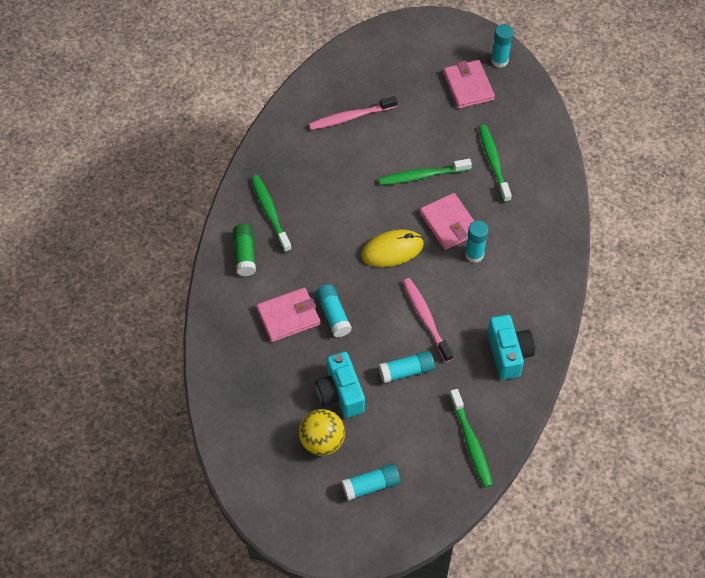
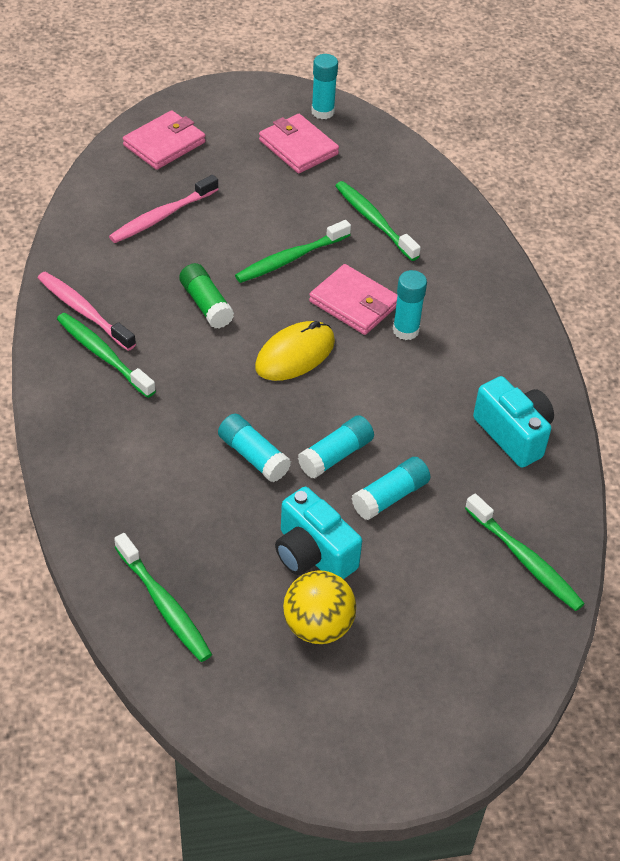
camera: 25 degrees left, 10 degrees down
green glue stick [233,224,256,276] -> green glue stick moved to [179,263,234,328]
pink wallet [256,287,321,342] -> pink wallet moved to [123,110,206,170]
turquoise glue stick [342,464,400,501] -> turquoise glue stick moved to [298,415,374,479]
pink toothbrush [403,278,453,362] -> pink toothbrush moved to [38,272,136,351]
none -> green toothbrush [114,533,212,662]

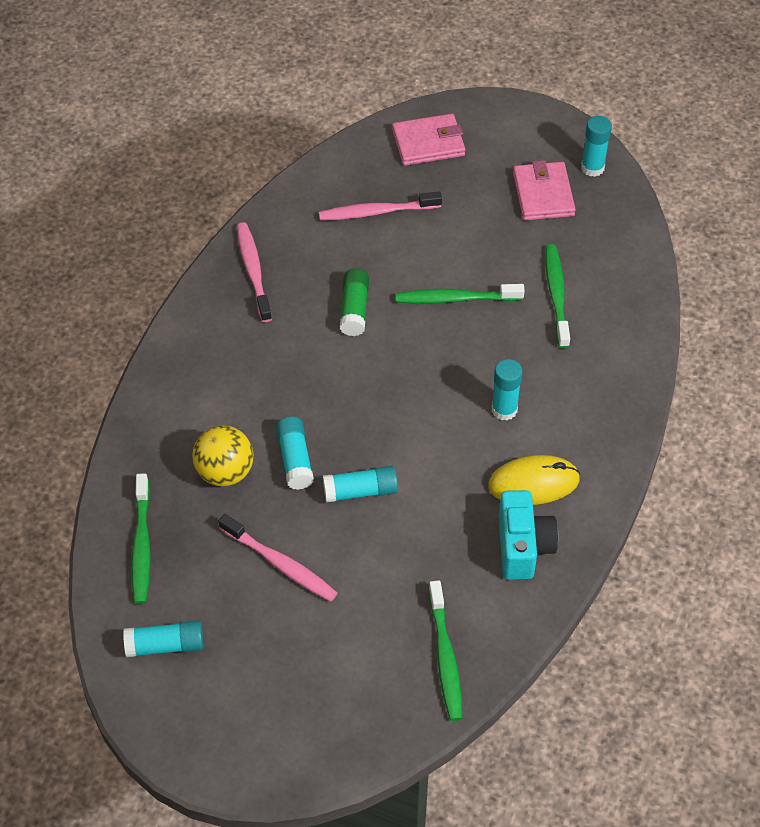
camera: 35 degrees right, 5 degrees up
green toothbrush [57,313,156,398] -> none
yellow mouse [255,321,335,381] -> yellow mouse moved to [488,455,580,505]
turquoise camera [275,487,362,579] -> pink toothbrush [219,514,337,602]
yellow ball [283,570,356,644] -> yellow ball moved to [192,426,253,486]
pink wallet [309,264,398,335] -> none
turquoise glue stick [352,457,430,520] -> turquoise glue stick moved to [123,621,203,657]

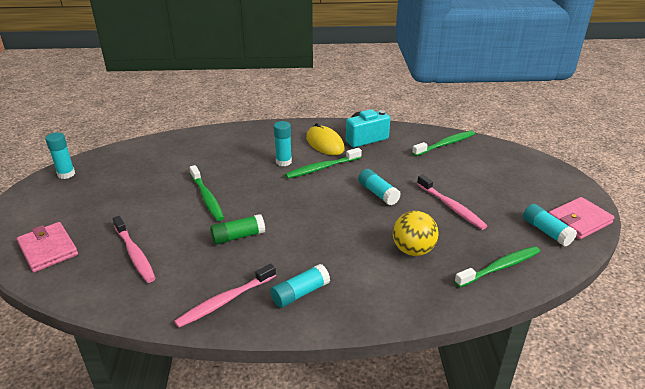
camera: 115 degrees left, 20 degrees down
pink toothbrush [219,514,337,602] -> pink toothbrush turned 135 degrees clockwise [417,175,487,230]
turquoise glue stick [276,417,314,490] -> turquoise glue stick moved to [270,264,330,308]
pink wallet [513,160,576,221] -> pink wallet moved to [548,197,615,239]
green toothbrush [545,244,570,349] -> green toothbrush moved to [285,148,362,179]

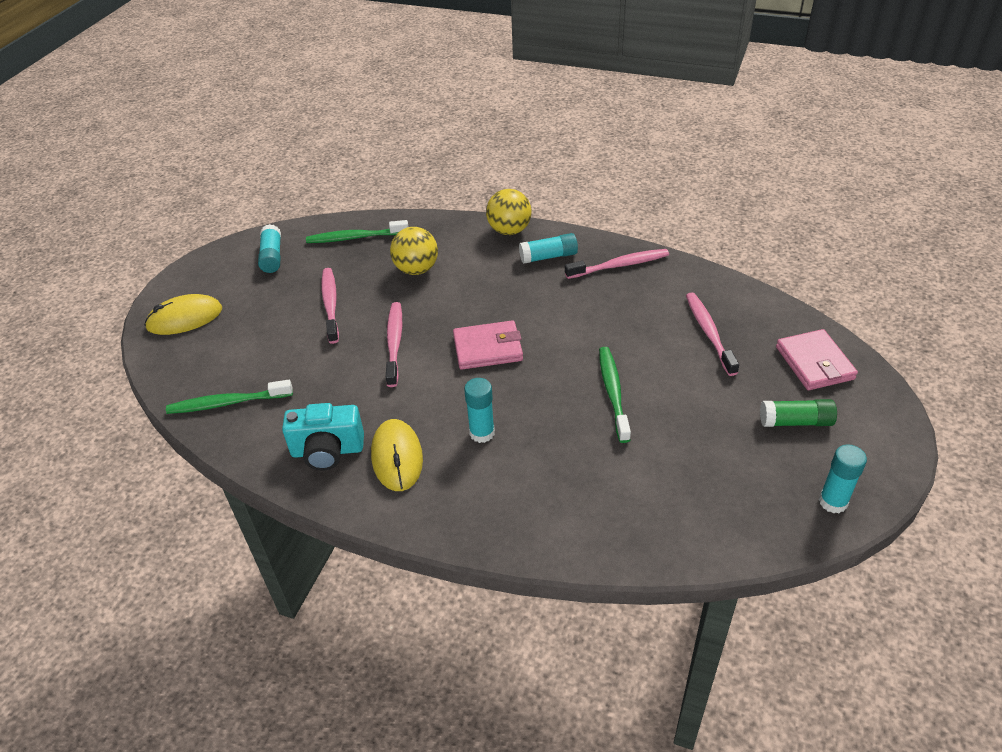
camera: 155 degrees left, 10 degrees up
green glue stick [210,214,265,245] -> green glue stick moved to [760,399,837,427]
green toothbrush [285,148,362,179] -> none
turquoise glue stick [358,169,401,206] -> pink toothbrush [386,302,402,387]
pink wallet [548,197,615,239] -> pink wallet moved to [453,320,523,370]
none -> yellow mouse [144,294,222,335]
none -> yellow ball [486,189,532,235]

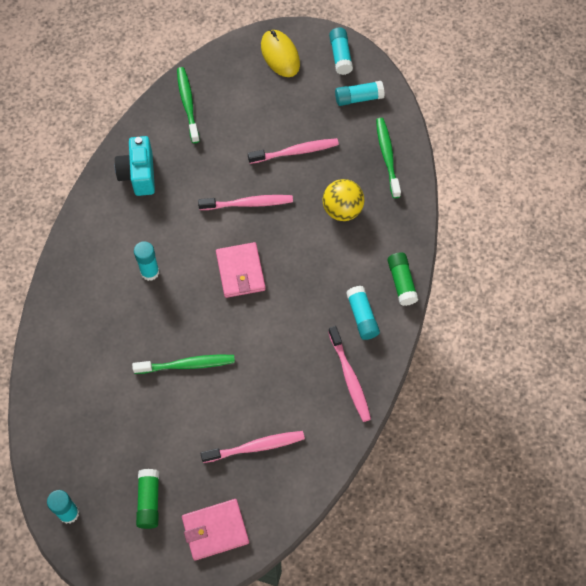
camera: 85 degrees right, 20 degrees up
yellow mouse [371,419,423,491] -> none
yellow ball [486,189,532,235] -> green glue stick [387,252,418,306]
none -> turquoise glue stick [329,27,353,75]

